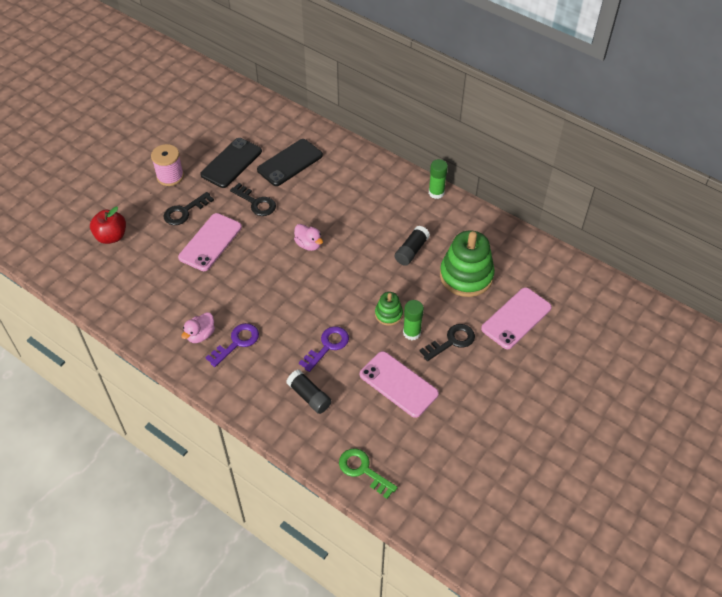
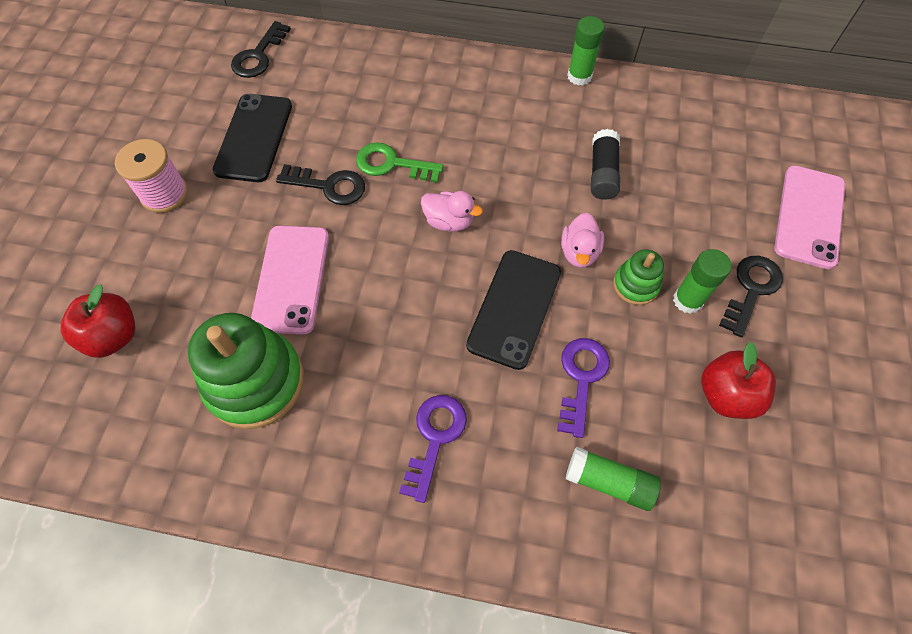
camera: 25 degrees left, 10 degrees up
black key [164,192,214,225] -> black key moved to [231,21,291,78]
pink duck [181,312,215,343] -> pink duck moved to [561,213,604,268]
black phone [257,139,323,186] -> black phone moved to [466,250,561,370]
black glue stick [287,370,331,414] -> green glue stick [565,447,661,511]
green key [339,448,398,499] -> green key moved to [356,142,444,183]
pink phone [360,351,439,418] -> red apple [701,342,776,419]
green stacking toy [440,230,495,297] -> green stacking toy moved to [188,313,304,429]

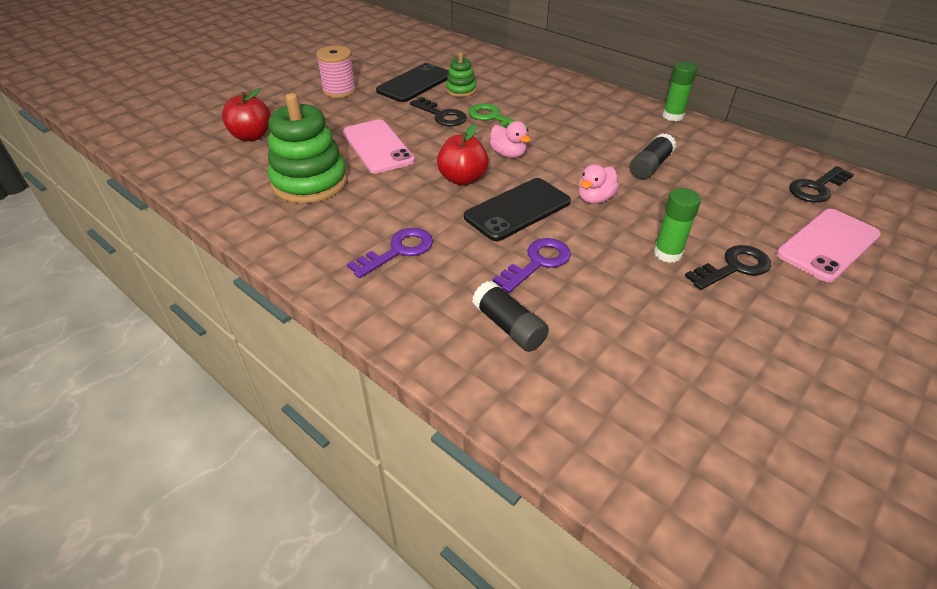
camera: 30 degrees right, 20 degrees down
black key [231,21,291,78] -> black key moved to [789,166,854,203]
pink phone [251,226,329,334] -> pink phone turned 60 degrees counterclockwise [343,119,415,174]
green glue stick [565,447,661,511] -> black glue stick [472,281,549,352]
green stacking toy [613,249,664,305] -> green stacking toy moved to [446,53,476,97]
red apple [701,342,776,419] -> red apple moved to [437,124,489,186]

